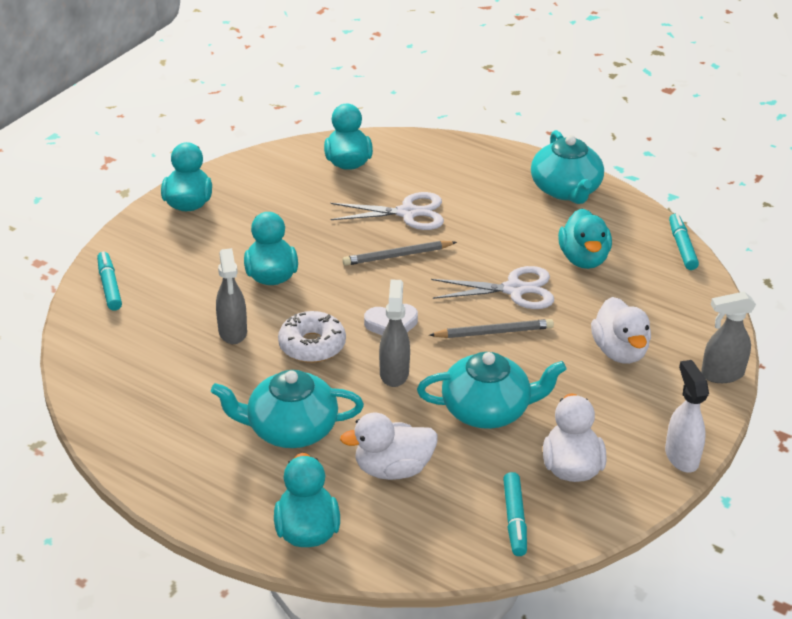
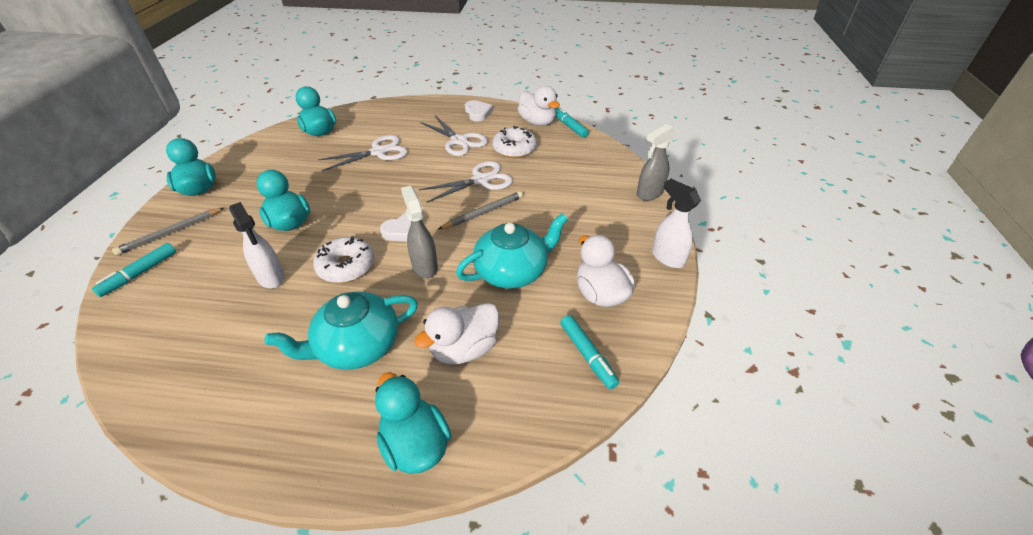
camera: 25 degrees left, 5 degrees up
turquoise marker [97,251,122,311] -> turquoise marker turned 105 degrees counterclockwise [92,243,176,297]
grey spray bottle [216,248,247,344] -> white spray bottle [229,202,285,289]
grey pencil [342,241,457,266] -> grey pencil moved to [112,207,225,256]
turquoise teapot [531,130,604,204] -> white heart [465,100,493,121]
turquoise duck [558,208,612,269] -> white donut [492,126,537,158]
white duck [591,297,651,364] -> white duck moved to [518,86,560,126]
none -> white scissors [421,116,488,156]

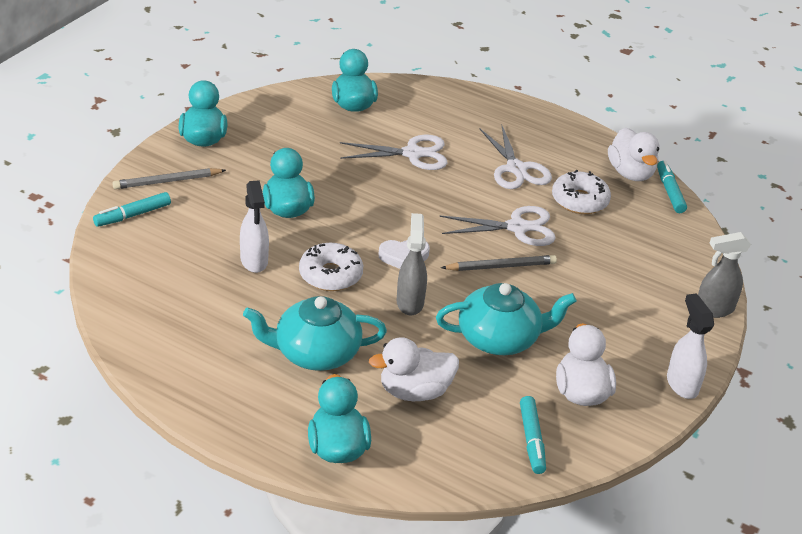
camera: 20 degrees right, 5 degrees down
white heart [465,100,493,121] -> none

